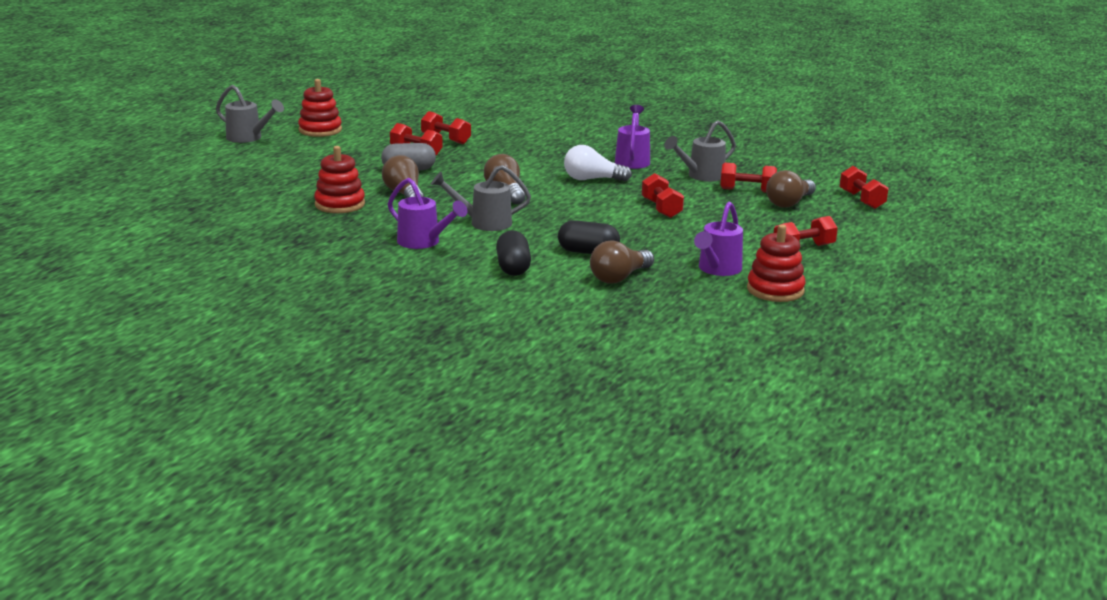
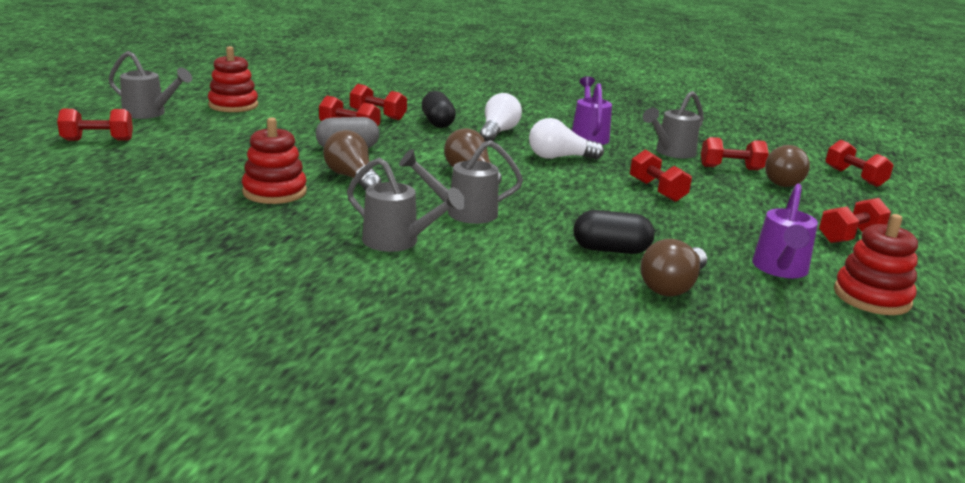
camera: 10 degrees left, 0 degrees up
purple watering can [388,178,467,249] -> grey watering can [347,157,465,252]
black capsule [496,230,531,276] -> black capsule moved to [422,91,456,128]
none -> red dumbbell [57,109,133,141]
none -> white light bulb [480,93,522,142]

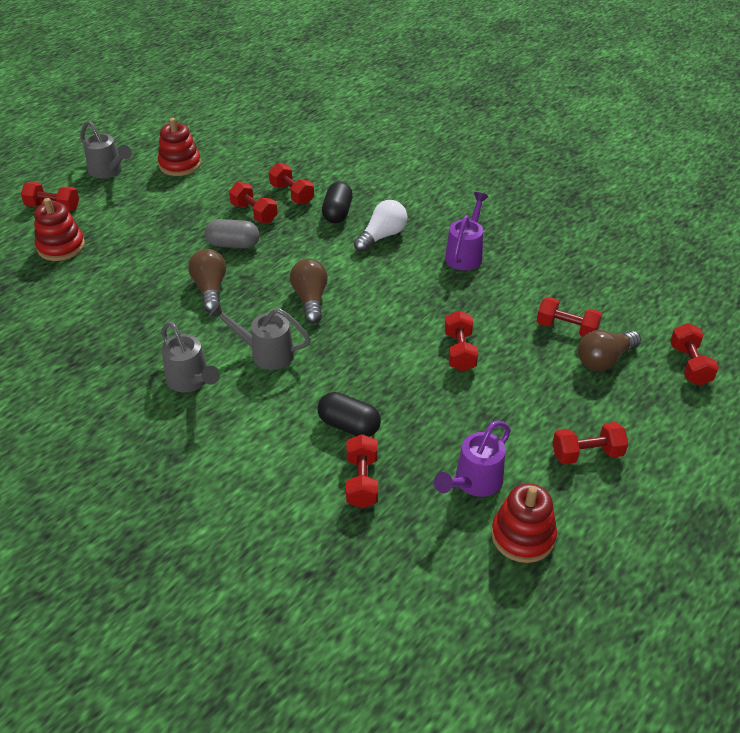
camera: 25 degrees right, 20 degrees up
red stacking toy [242,118,307,204] -> red stacking toy moved to [34,198,85,261]
white light bulb [529,118,604,160] -> none
brown light bulb [640,239,707,296] -> red dumbbell [346,434,378,508]
grey watering can [643,91,704,159] -> none

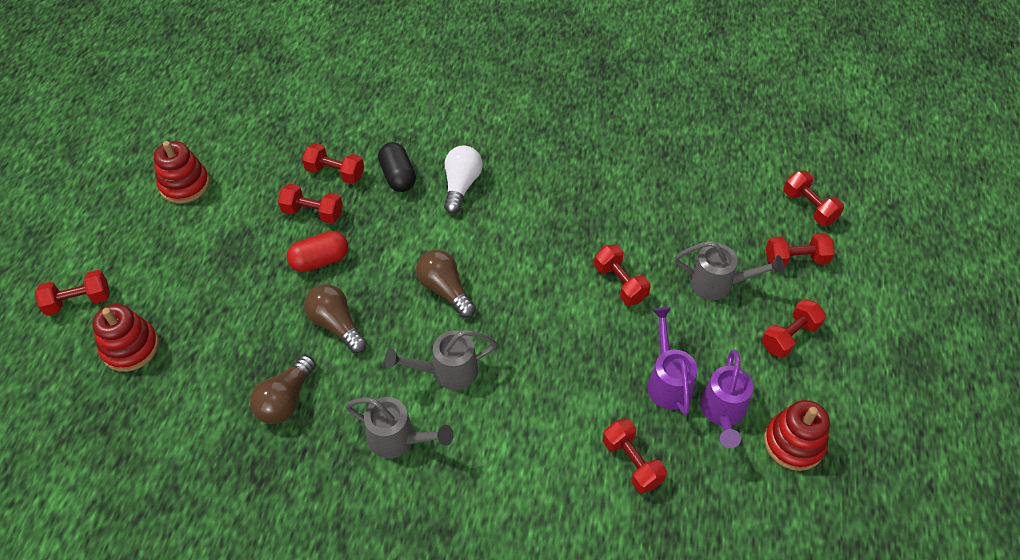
camera: 30 degrees left, 10 degrees up
grey watering can [80,120,132,178] -> grey watering can moved to [675,241,785,300]
grey capsule [205,219,259,249] -> red capsule [287,231,348,272]
black capsule [317,392,381,437] -> none
purple watering can [445,192,489,270] -> purple watering can moved to [647,307,698,415]
red dumbbell [537,297,602,337] -> red dumbbell moved to [766,233,835,266]
brown light bulb [578,330,641,371] -> brown light bulb moved to [250,355,316,424]

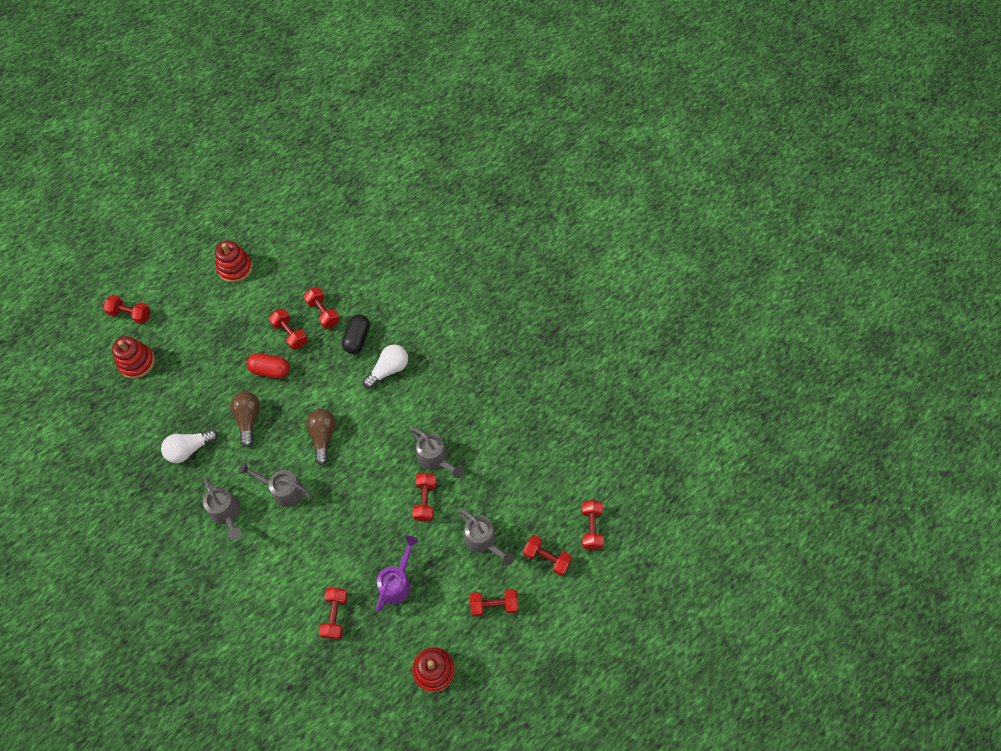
camera: 35 degrees right, 10 degrees up
brown light bulb [250,355,316,424] -> white light bulb [161,429,218,463]
purple watering can [700,349,754,448] -> none
none -> grey watering can [410,428,464,478]

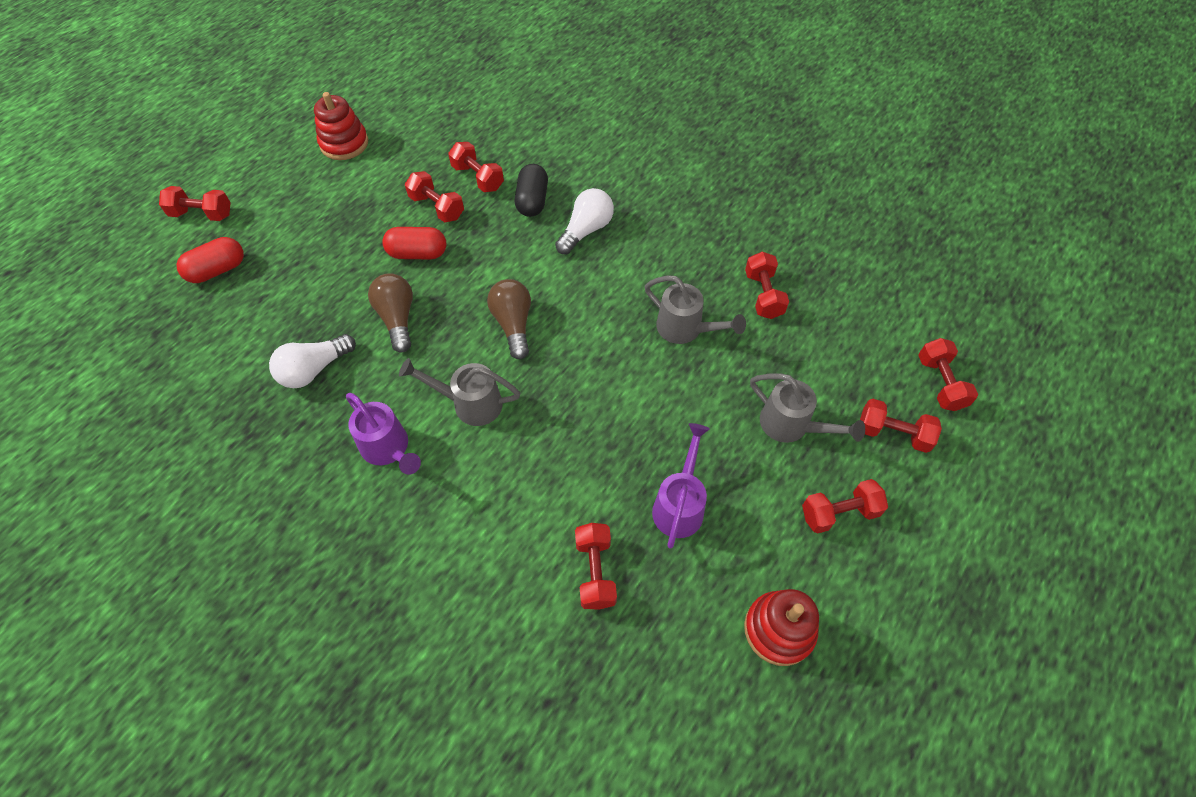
camera: 10 degrees left, 5 degrees down
red stacking toy [112,336,155,379] -> red capsule [177,237,244,283]
grey watering can [203,478,241,540] -> purple watering can [346,393,421,475]
red dumbbell [412,473,437,522] -> red dumbbell moved to [745,252,789,319]

